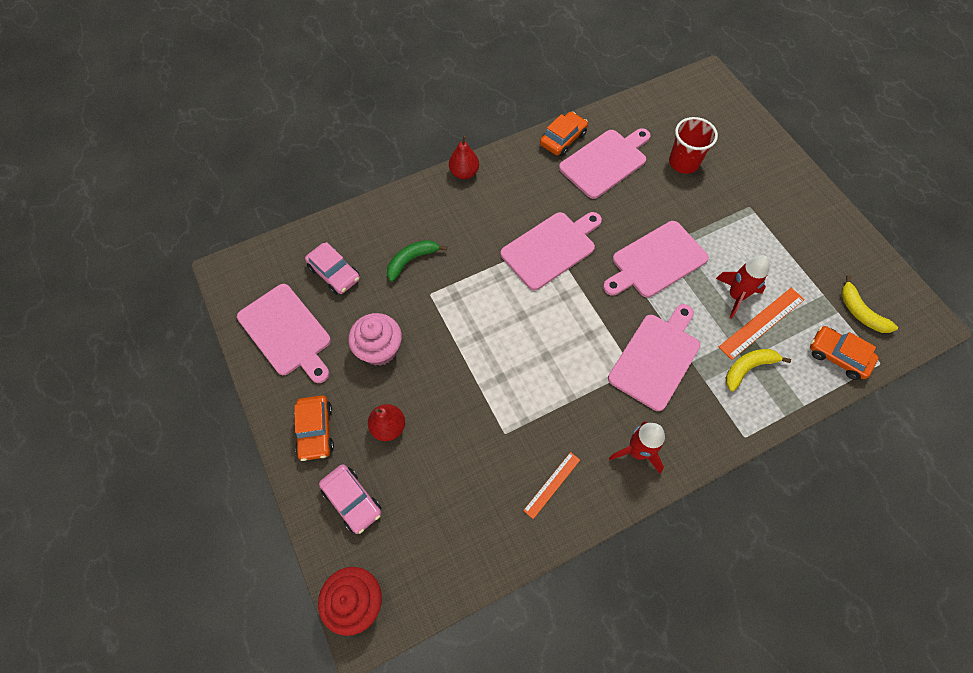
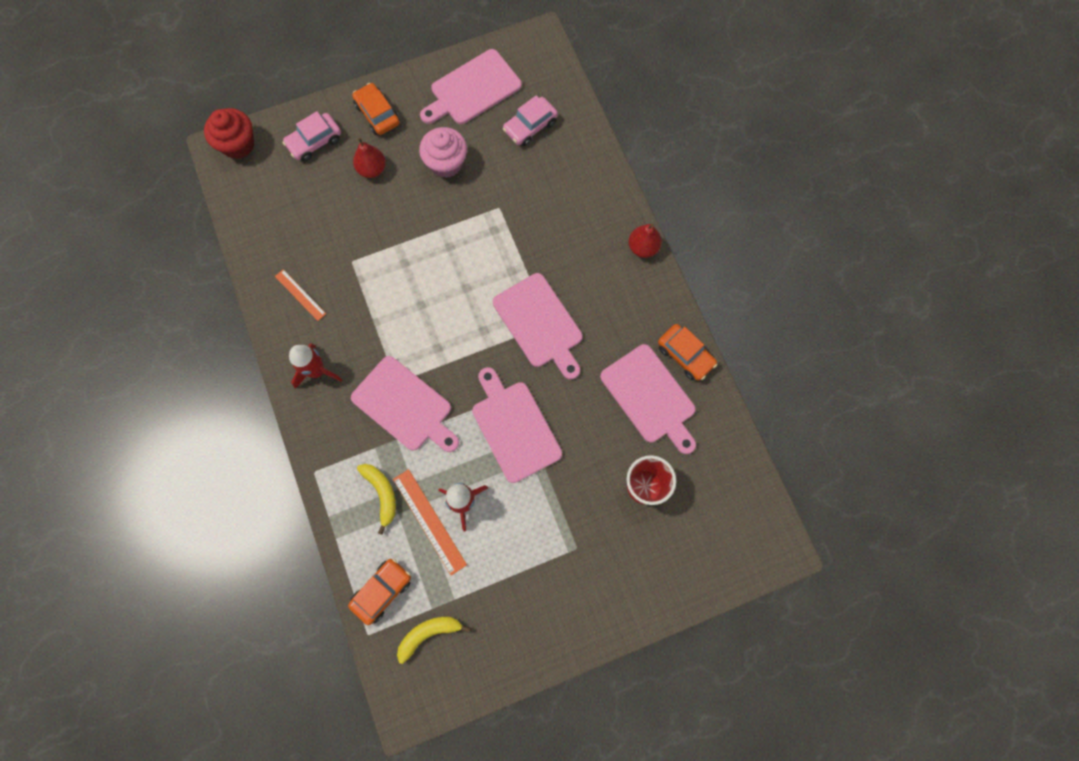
camera: 95 degrees right, 10 degrees up
orange car [294,395,334,461] -> orange car turned 60 degrees clockwise [352,83,400,135]
green banana [387,240,447,282] -> none

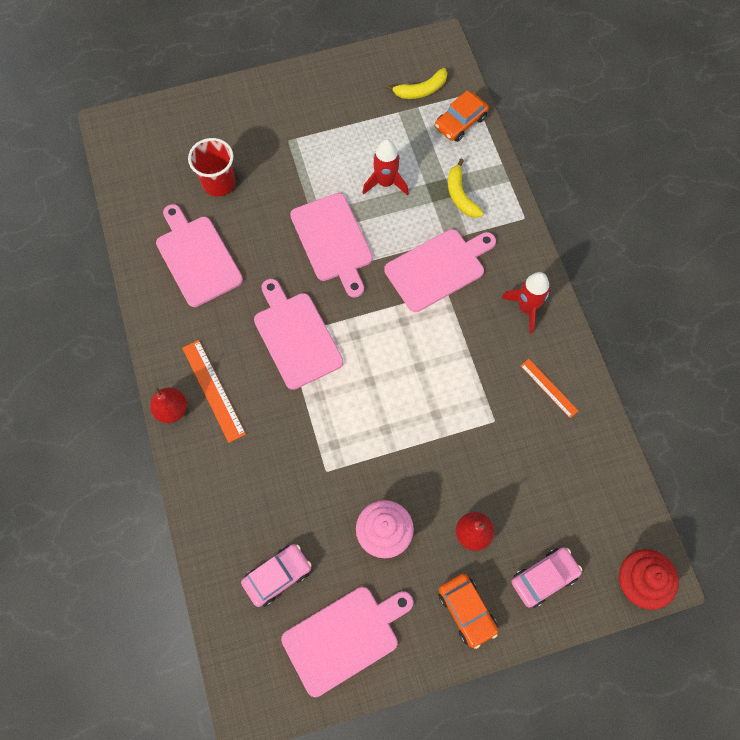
camera: 175 degrees left, 5 degrees down
pink cutting board [351,356,459,452] -> pink cutting board turned 105 degrees clockwise [384,229,496,312]
orange ruler [393,469,467,575] -> orange ruler moved to [182,340,246,443]
orange car [658,324,717,381] -> none

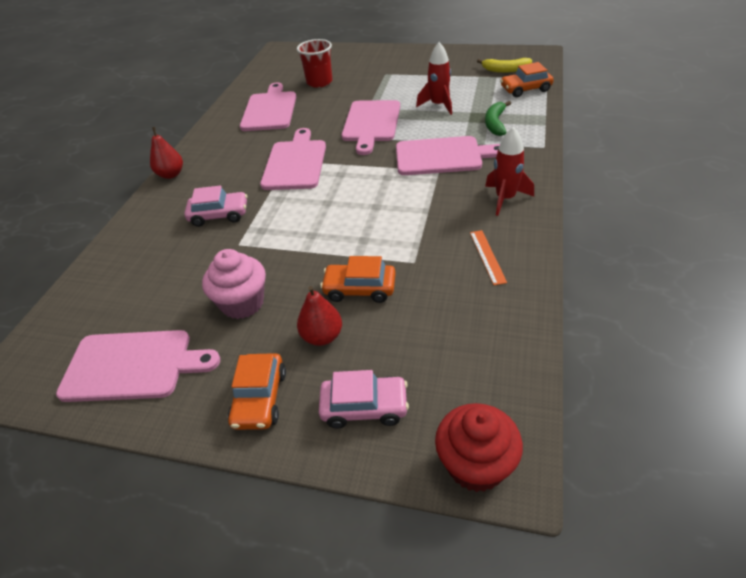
camera: 35 degrees right, 25 degrees down
orange ruler [182,340,246,443] -> none
pink car [241,544,312,607] -> pink car moved to [184,185,247,227]
yellow banana [448,159,484,218] -> green banana [485,101,511,136]
none -> orange car [320,256,396,303]

